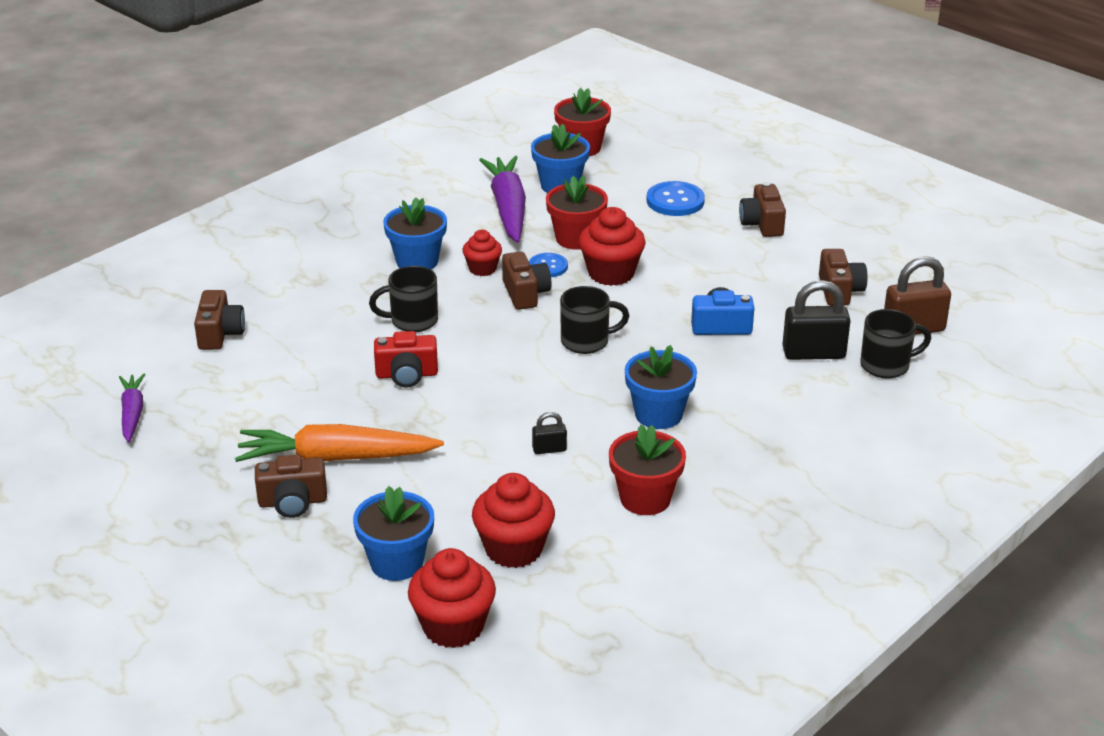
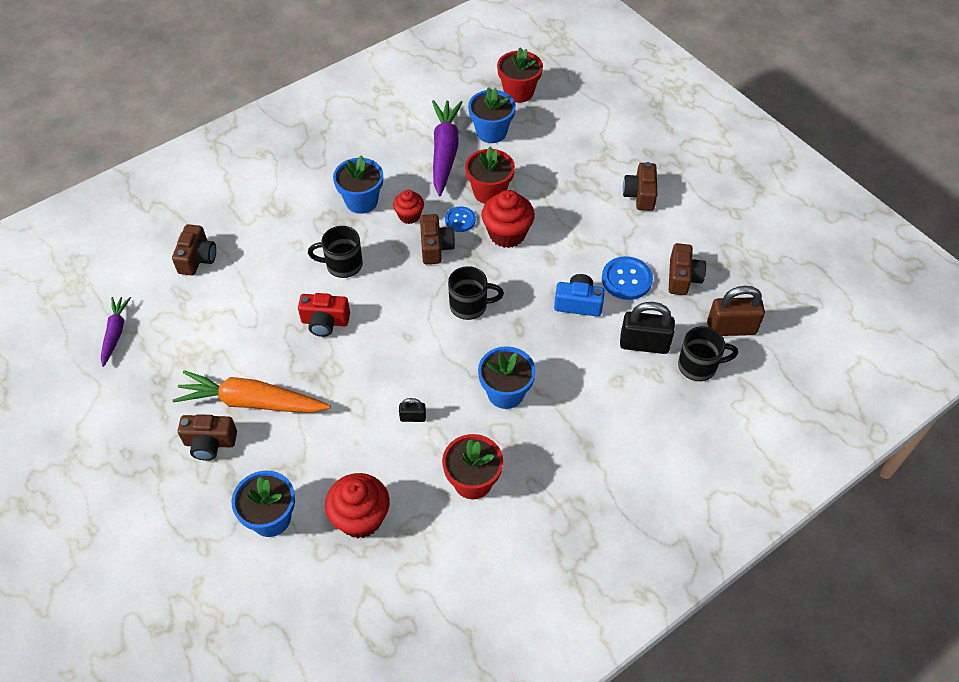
camera: 10 degrees right, 20 degrees up
red cupcake [408,548,496,648] -> none
blue button [646,181,705,216] -> blue button moved to [602,256,653,300]

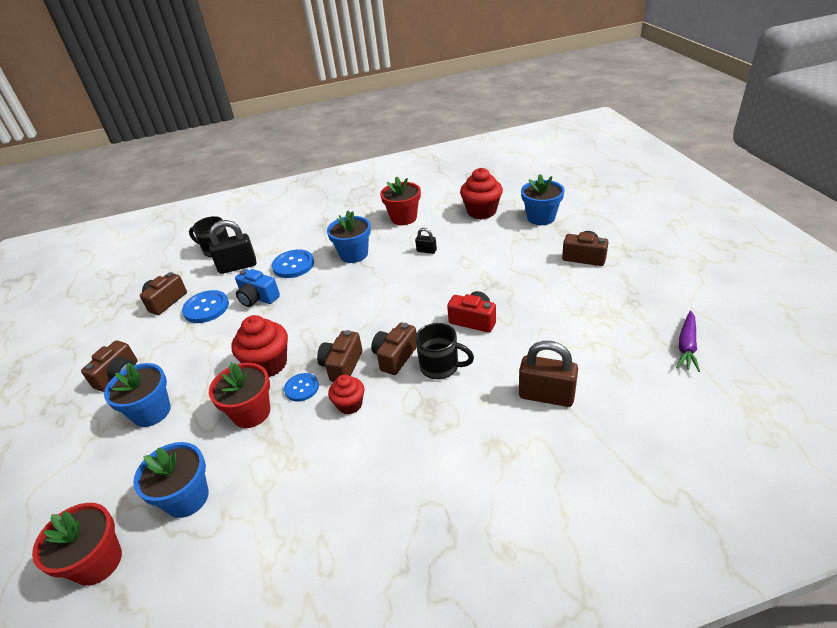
camera: 155 degrees left, 15 degrees down
brown camera [172,224,216,275] -> brown camera moved to [371,323,417,375]
orange carrot [173,371,331,413] -> none
blue flower pot [333,156,383,214] -> blue flower pot moved to [104,362,171,427]
purple carrot [432,100,462,196] -> none
black mug [448,266,504,320] -> none
black padlock [620,302,675,354] -> black padlock turned 45 degrees counterclockwise [209,220,256,274]
brown padlock [707,286,765,336] -> brown padlock moved to [519,341,578,407]
none -> blue button [272,250,314,278]

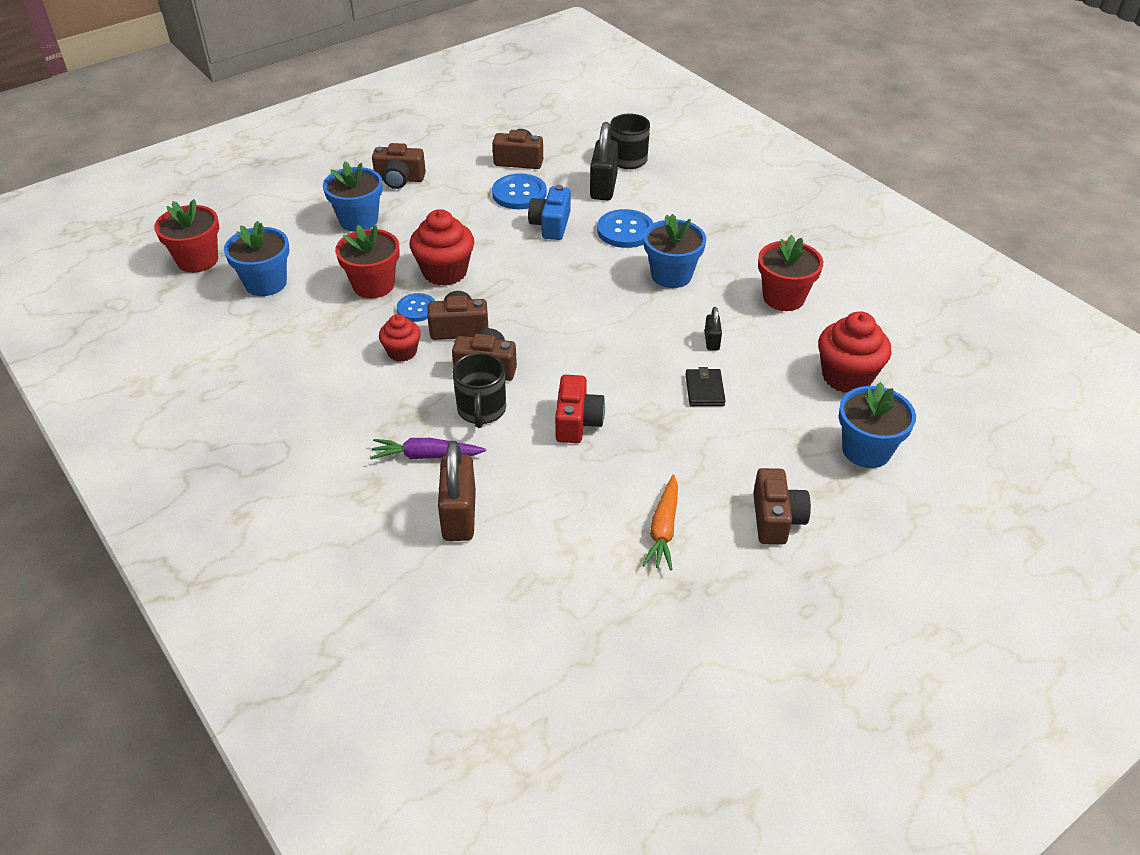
camera: 65 degrees right, 5 degrees up
black padlock [209,220,256,274] -> black padlock turned 45 degrees clockwise [590,122,618,200]
purple carrot [676,310,700,372] -> purple carrot moved to [370,438,486,459]
none -> orange carrot [642,475,678,570]
none -> black wallet [685,367,726,406]

